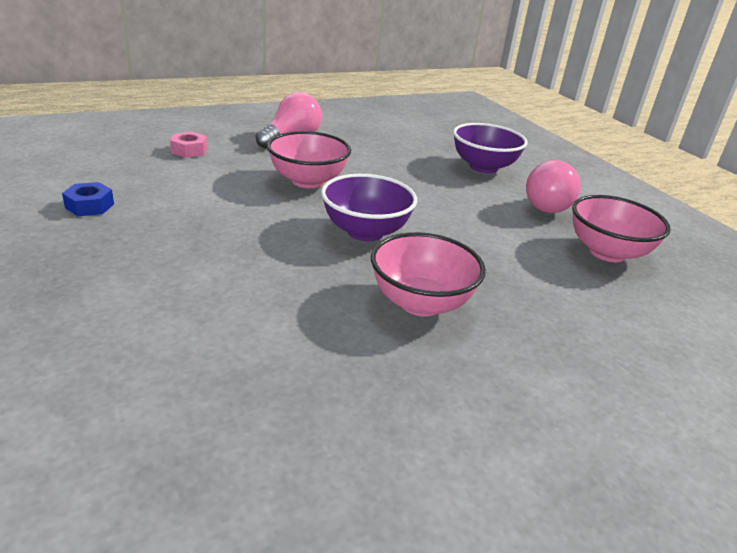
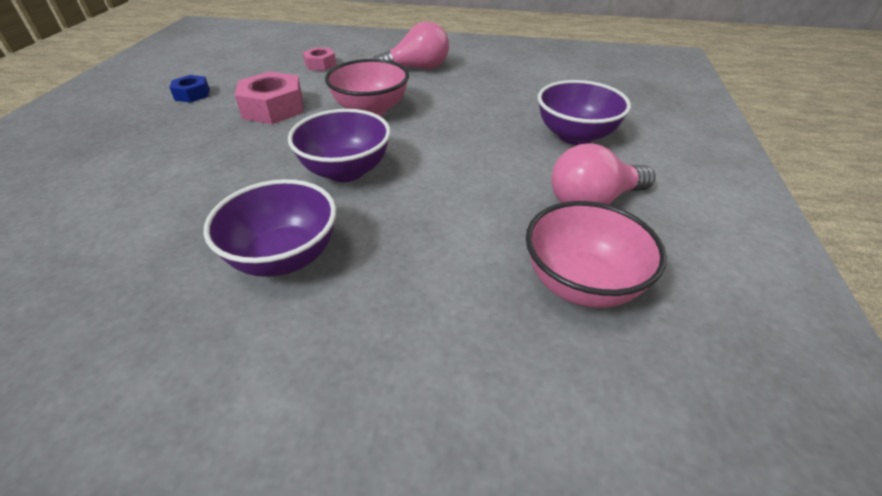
camera: 40 degrees right, 10 degrees up
pink bowl [371,232,486,317] -> purple bowl [204,179,336,277]
none -> pink nut [235,71,303,124]

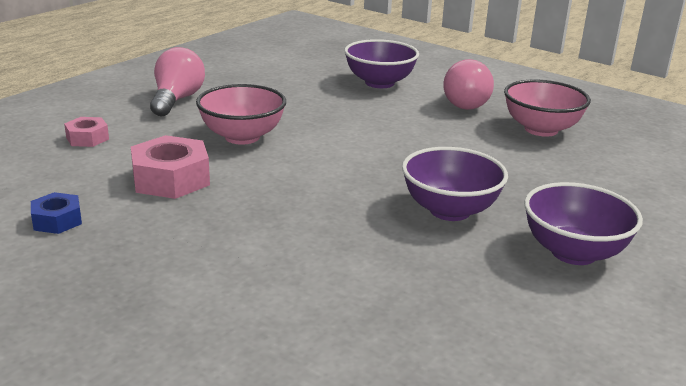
camera: 65 degrees left, 15 degrees down
purple bowl [288,109,391,182] -> purple bowl moved to [524,182,643,265]

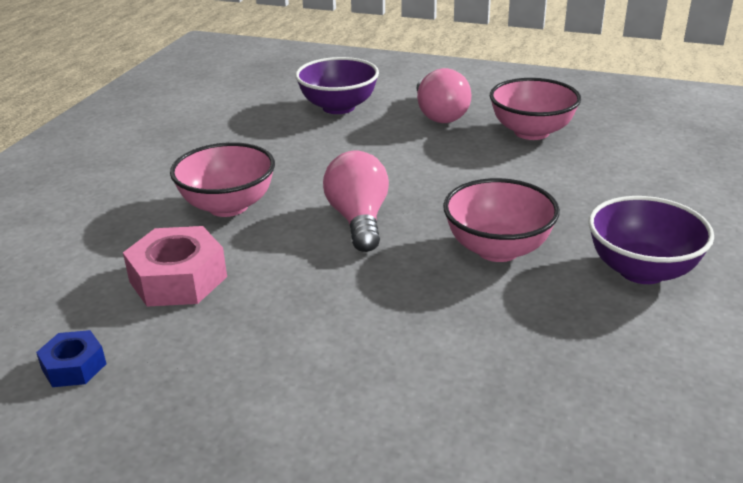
camera: 15 degrees left, 5 degrees up
pink nut [64,117,109,147] -> none
pink light bulb [150,47,205,116] -> pink light bulb moved to [323,151,389,252]
purple bowl [402,147,508,221] -> pink bowl [443,178,560,262]

